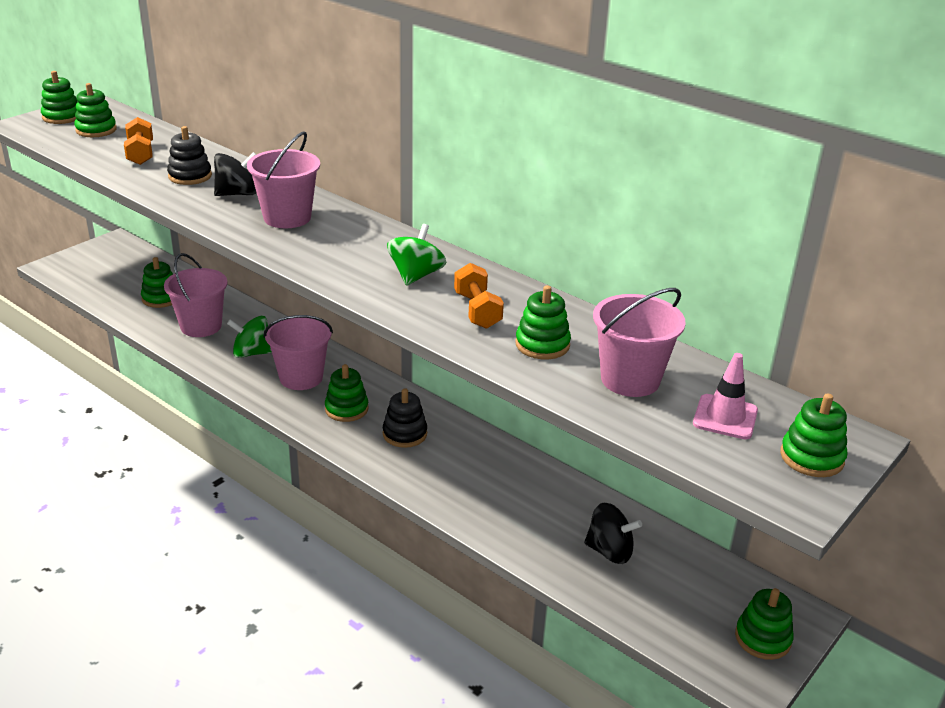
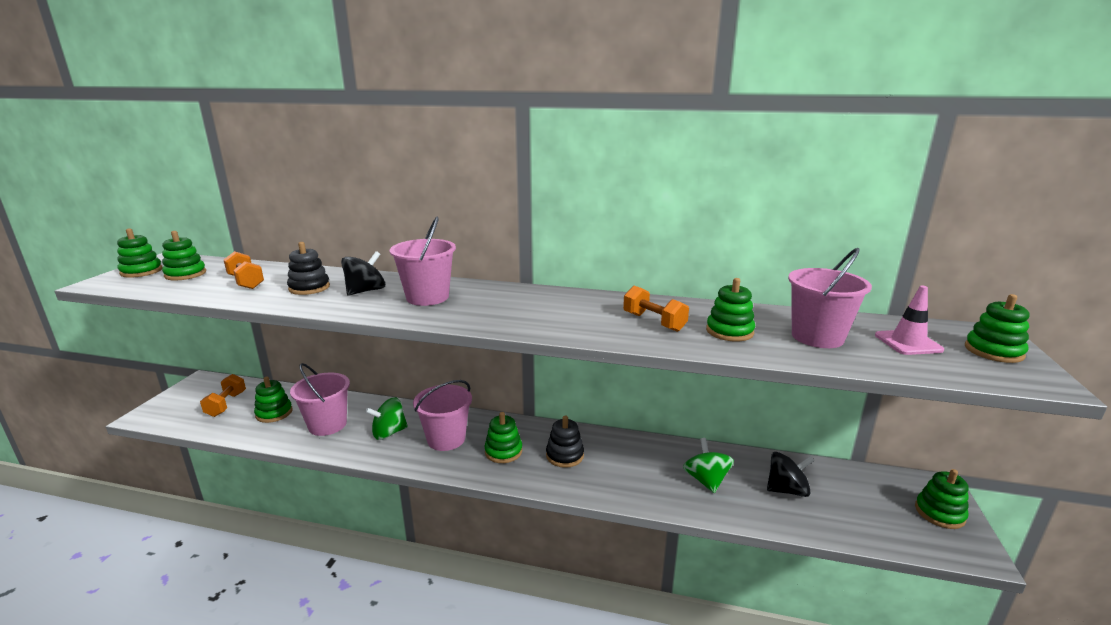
camera: 25 degrees left, 10 degrees down
green spinning top [387,224,446,286] -> green spinning top moved to [683,438,734,493]
none -> orange dumbbell [200,374,246,417]

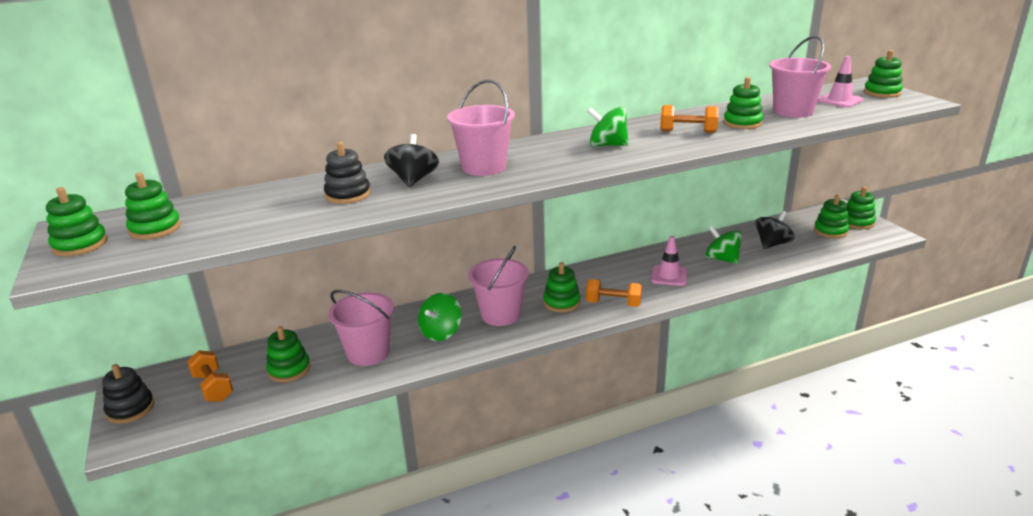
camera: 35 degrees left, 5 degrees up
orange dumbbell [224,251,264,289] -> orange dumbbell moved to [586,279,642,307]
black stacking toy [546,416,584,468] -> black stacking toy moved to [102,364,155,424]
none -> green spinning top [587,107,629,147]
none -> pink traffic cone [651,236,687,286]
none -> green stacking toy [814,195,849,238]

